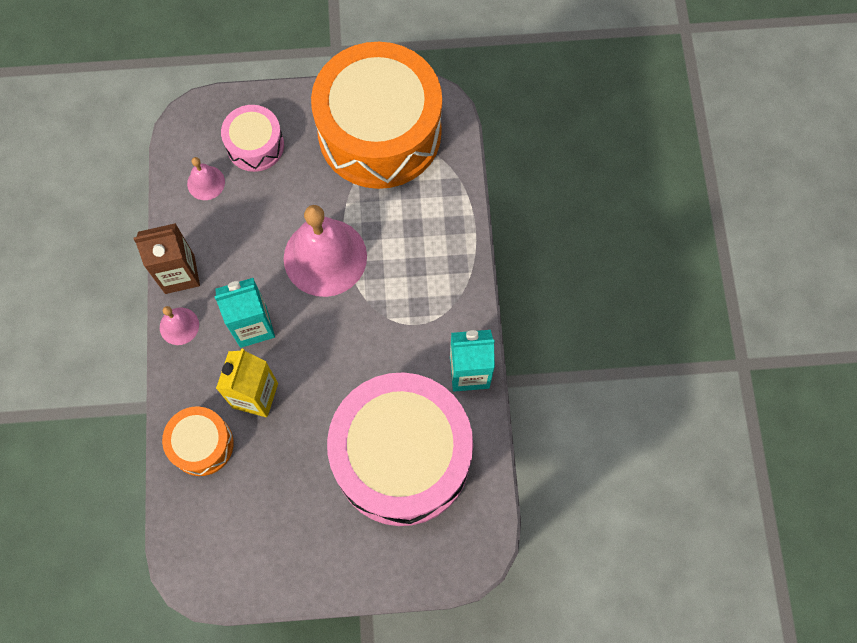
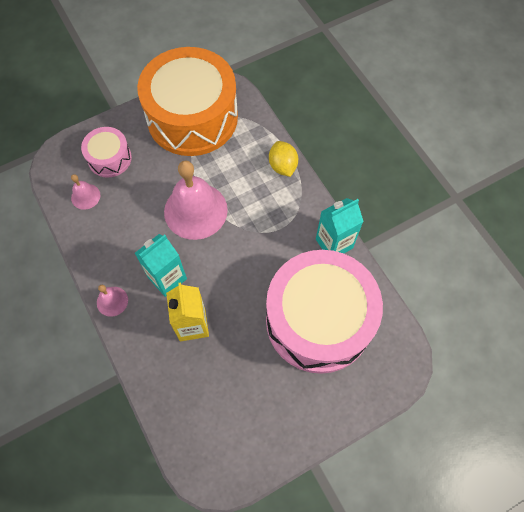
camera: 25 degrees left, 5 degrees down
brown carton [134,223,200,294] -> none
orange drum [162,406,234,476] -> none
none -> yellow lemon [269,141,298,177]

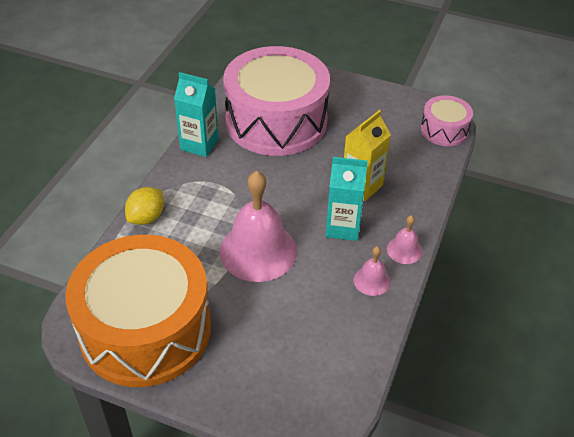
camera: 130 degrees left, 20 degrees down
pink bell [71,174,100,210] -> pink bell moved to [354,246,391,296]
pink drum [81,127,132,178] -> pink drum moved to [421,95,473,146]

